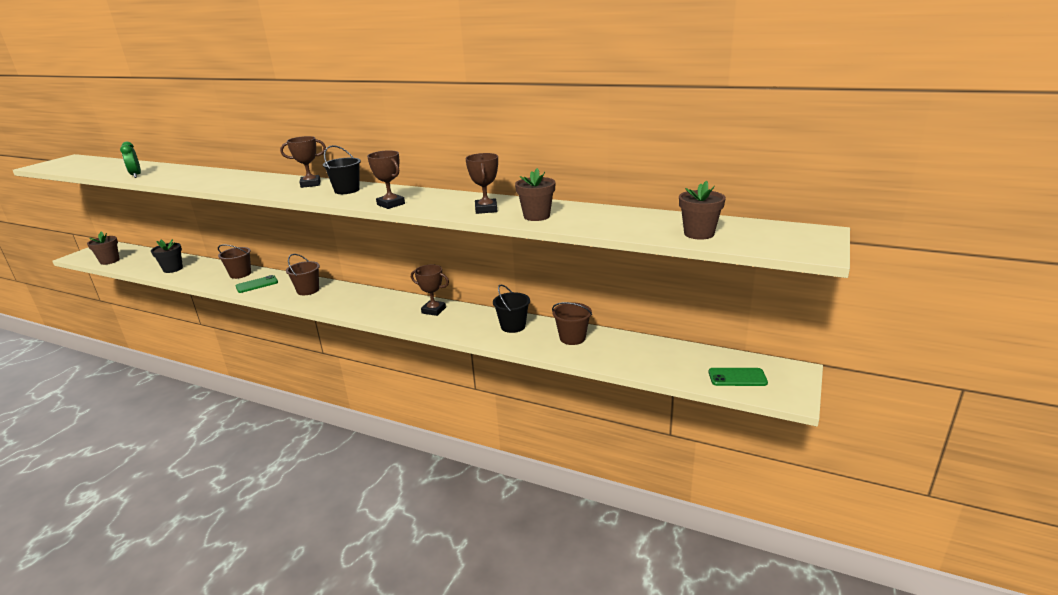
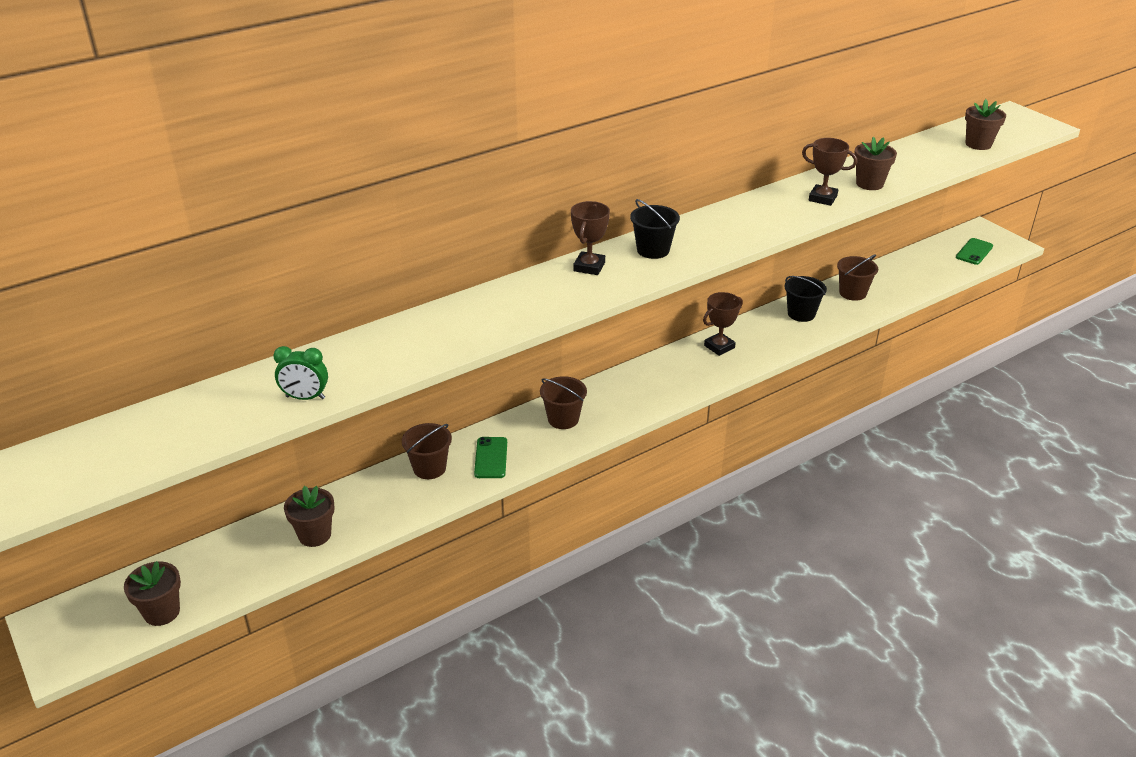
camera: 60 degrees left, 10 degrees up
black flower pot [151,239,183,273] -> brown flower pot [284,486,335,547]
brown trophy [367,150,405,209] -> none

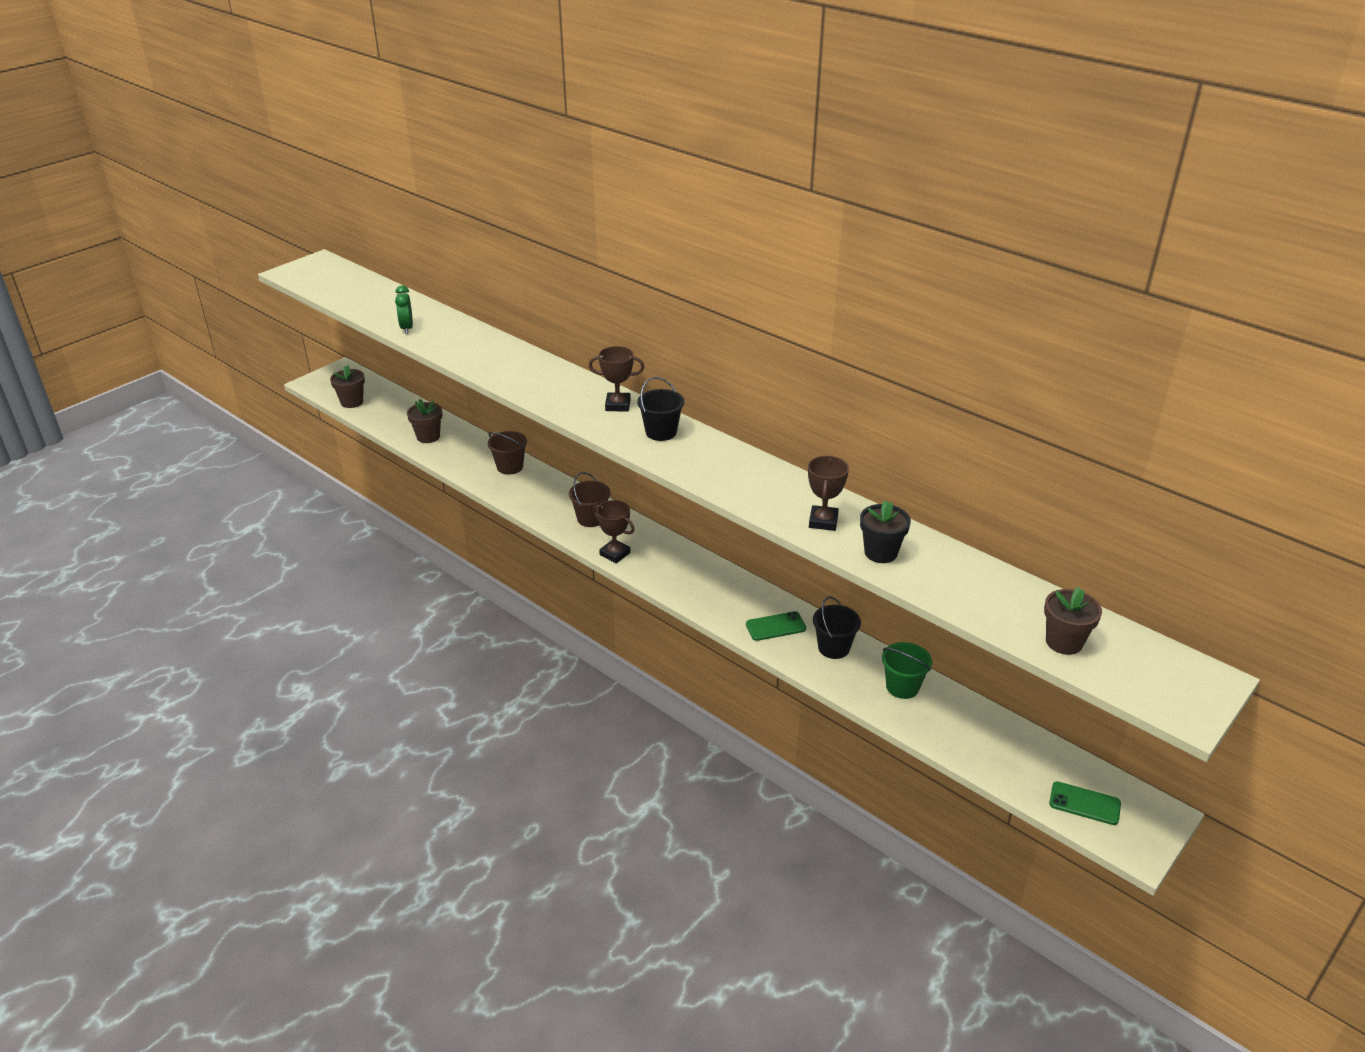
camera: 75 degrees right, 0 degrees up
green phone [474,437,507,478] -> green phone moved to [746,611,806,641]
brown trophy [703,292,743,356] -> brown trophy moved to [593,500,635,563]
brown bucket [837,254,878,301] -> green bucket [882,642,932,699]
brown flower pot [854,137,897,190] -> black flower pot [860,500,911,563]

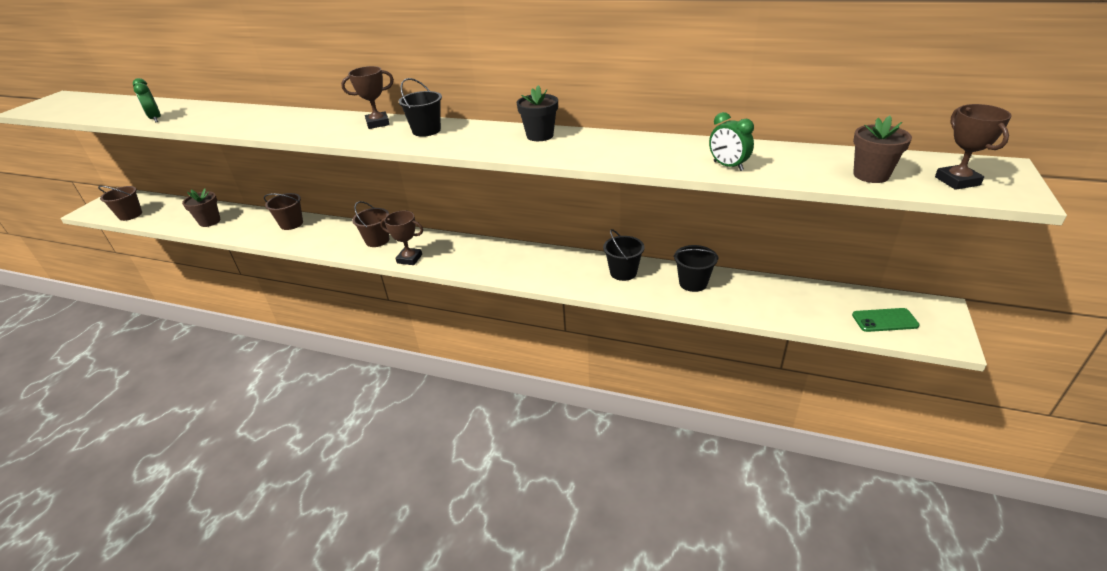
camera: 20 degrees left, 0 degrees up
brown flower pot [330,365,365,408] -> brown bucket [98,186,142,221]
green phone [746,611,806,641] -> none
brown trophy [808,456,849,531] -> brown trophy moved to [935,104,1012,190]
black flower pot [860,500,911,563] -> black flower pot moved to [517,85,558,141]
green bucket [882,642,932,699] -> black bucket [673,245,719,292]
none -> green clock [709,112,754,171]

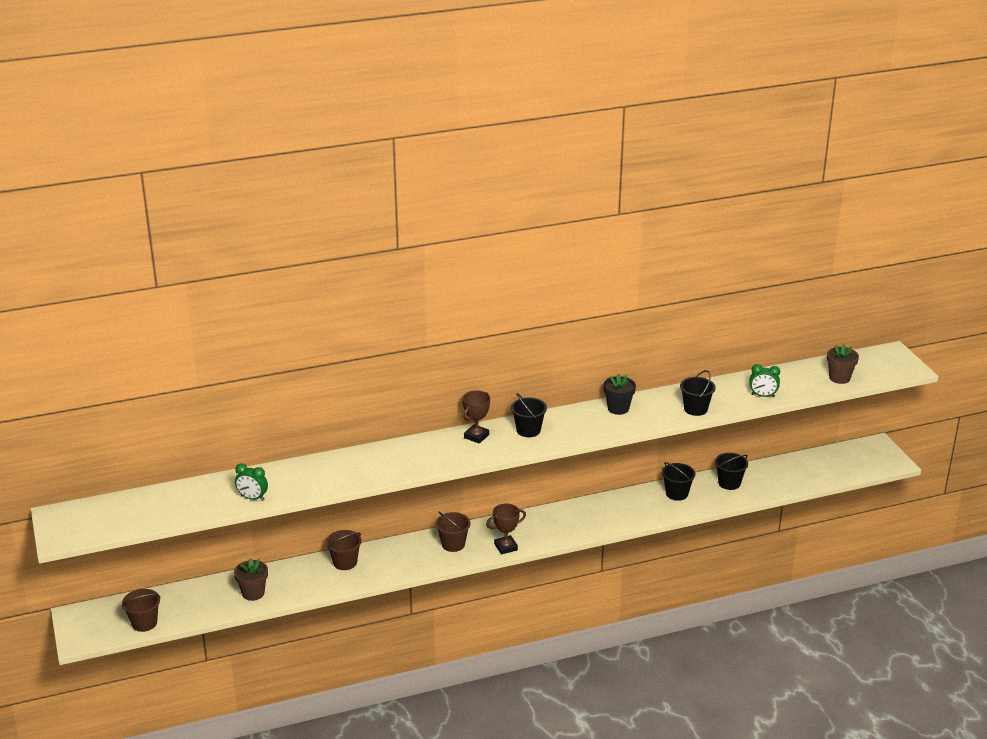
camera: 40 degrees left, 5 degrees down
green phone [852,308,920,332] -> none
brown trophy [935,104,1012,190] -> none
none -> black bucket [680,370,716,416]

